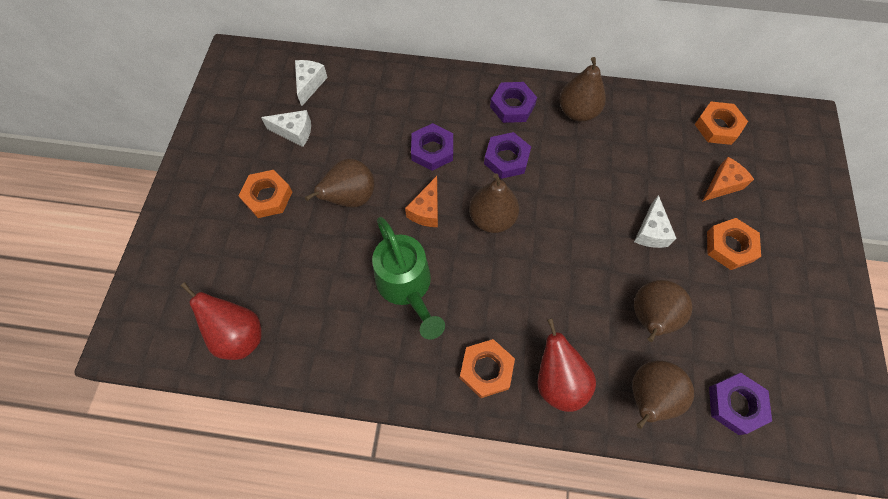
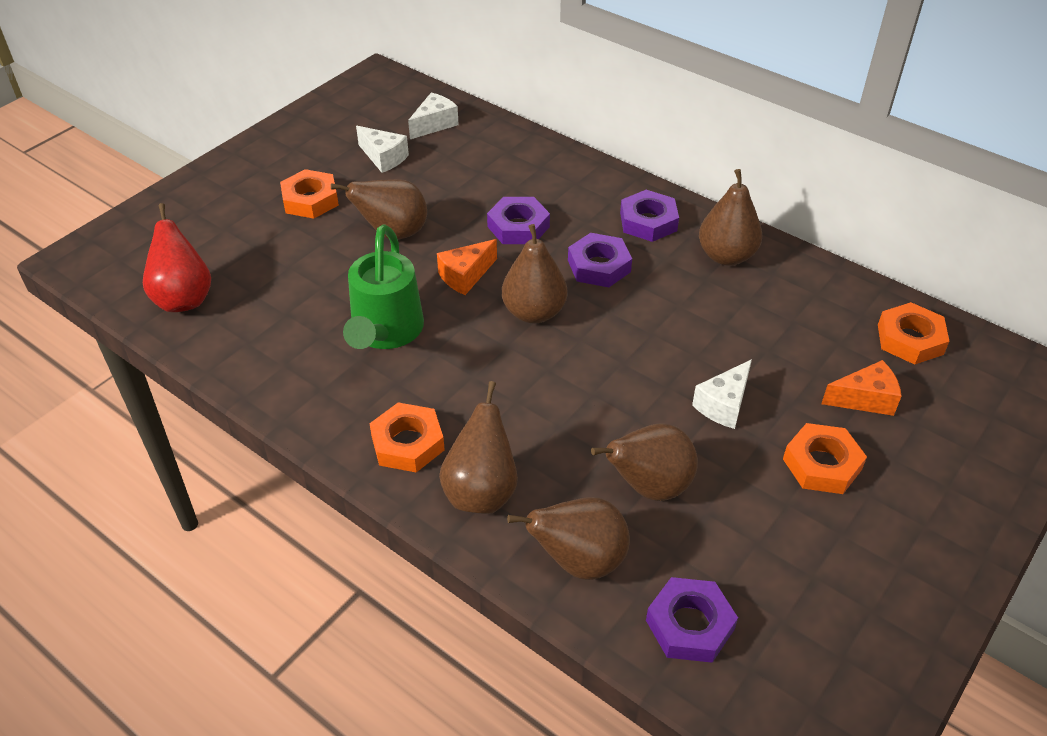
camera: 30 degrees right, 20 degrees down
red pear [537,318,596,412] -> brown pear [439,381,518,514]

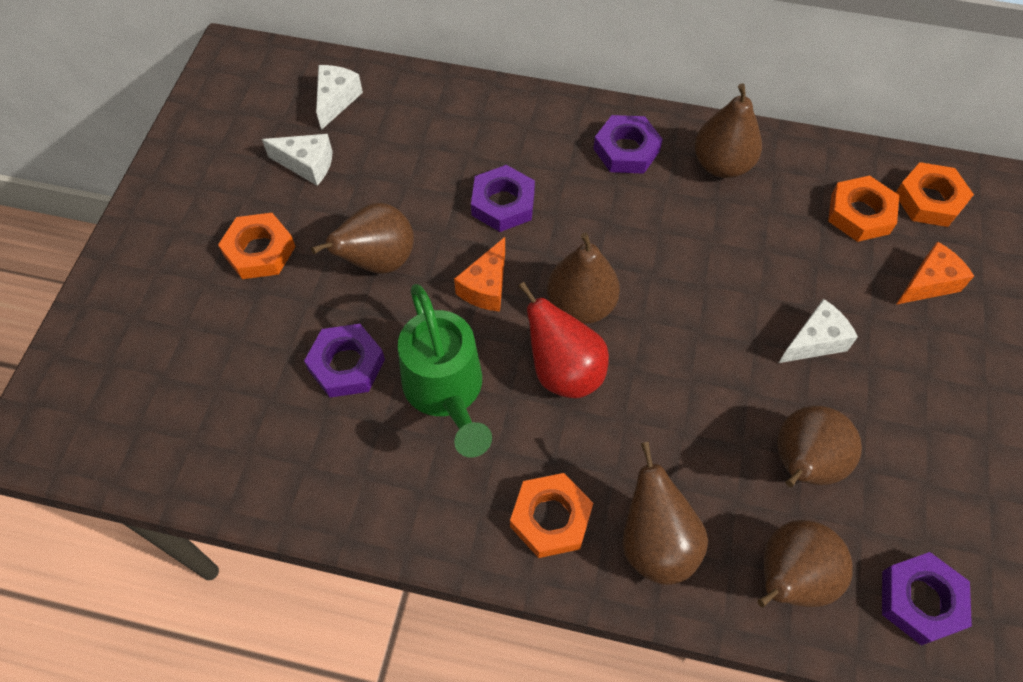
camera: 25 degrees left, 15 degrees up
red pear [143,203,211,312] -> red pear moved to [518,282,609,398]
purple nut [568,233,632,287] -> purple nut moved to [304,324,385,397]
white cheese [692,359,752,429] -> white cheese turned 135 degrees counterclockwise [779,299,858,363]
orange nut [783,423,867,494] -> orange nut moved to [828,176,899,242]

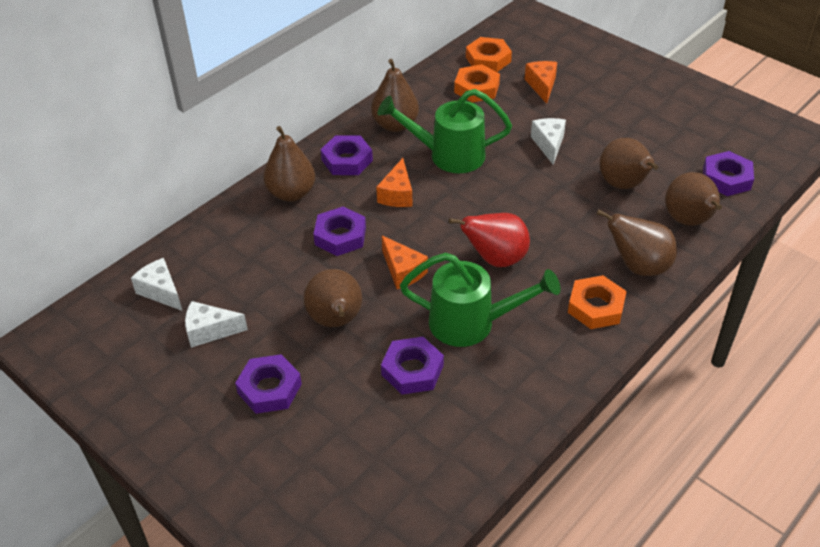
camera: 60 degrees left, 15 degrees down
orange nut [218,213,296,279] -> purple nut [235,354,302,414]
white cheese [262,134,332,186] -> white cheese turned 135 degrees counterclockwise [185,301,248,348]
brown pear [547,233,620,324] -> brown pear moved to [263,126,315,202]
none -> orange cheese [376,158,412,207]
none -> green watering can [377,89,512,173]

